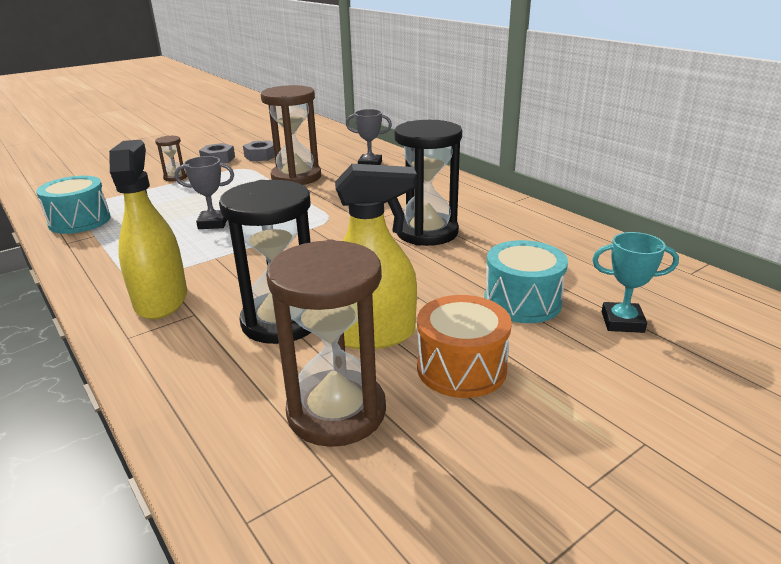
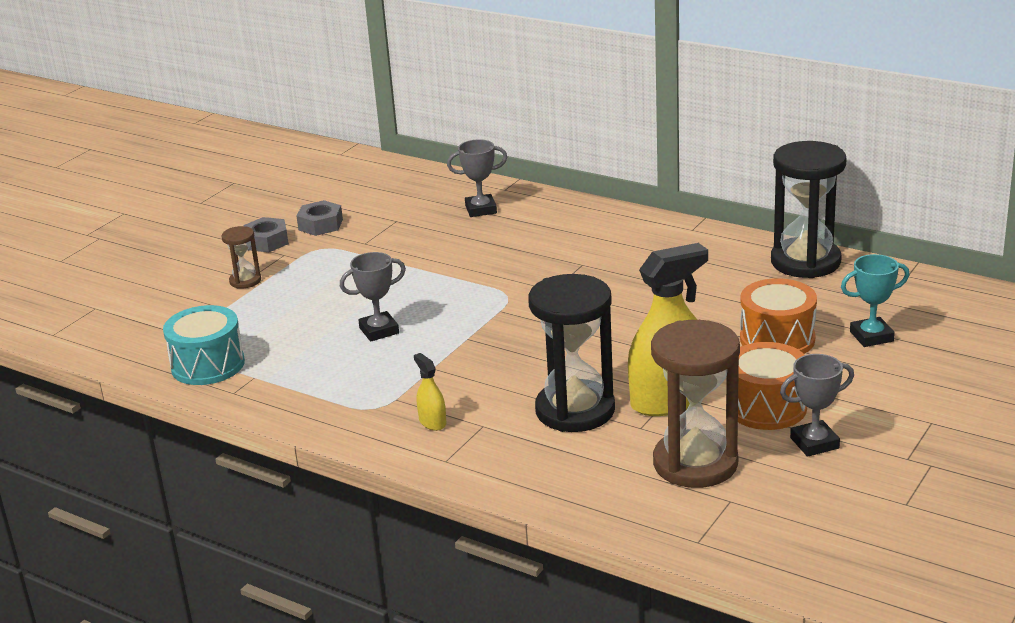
camera: 20 degrees left, 0 degrees up
yellow spray bottle [109,140,187,319] -> yellow spray bottle [414,353,446,431], size x0.44
brown hourglass [261,85,321,185] -> none
black hourglass [394,120,462,246] -> black hourglass moved to [771,141,847,278]
turquoise drum [484,240,568,323] -> orange drum [740,278,817,354]
none -> grey trophy [780,354,854,457]

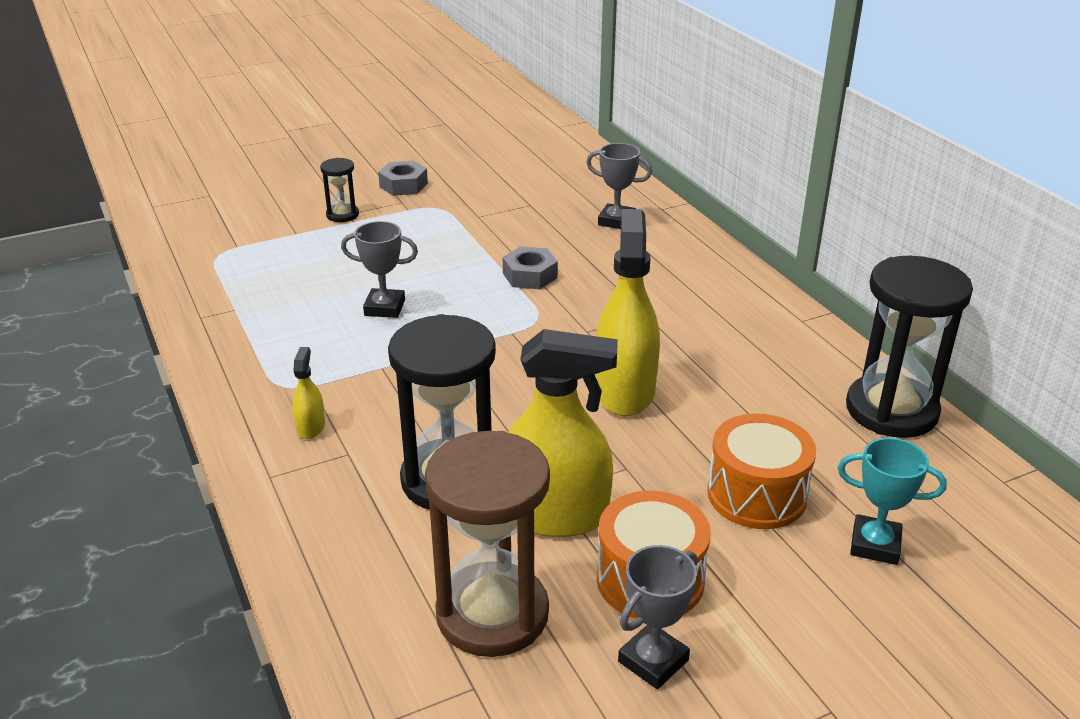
camera: 30 degrees right, 5 degrees up
turquoise drum [163,305,245,385] -> none
brown hourglass [221,226,261,289] -> black hourglass [320,158,359,222]
grey nut [296,200,343,236] -> grey nut moved to [503,246,558,289]
grey trophy [780,354,854,457] -> grey trophy turned 60 degrees counterclockwise [618,545,697,689]
none -> yellow spray bottle [595,209,660,416]

